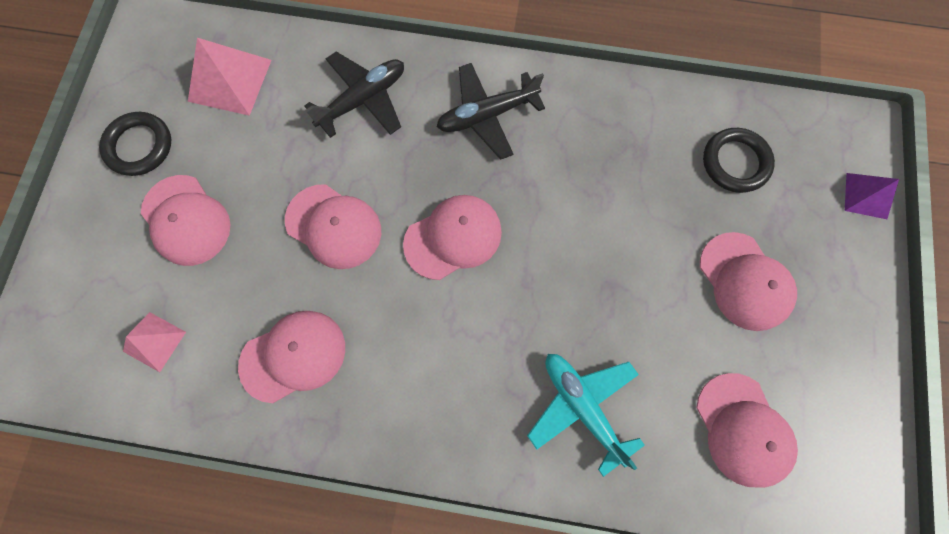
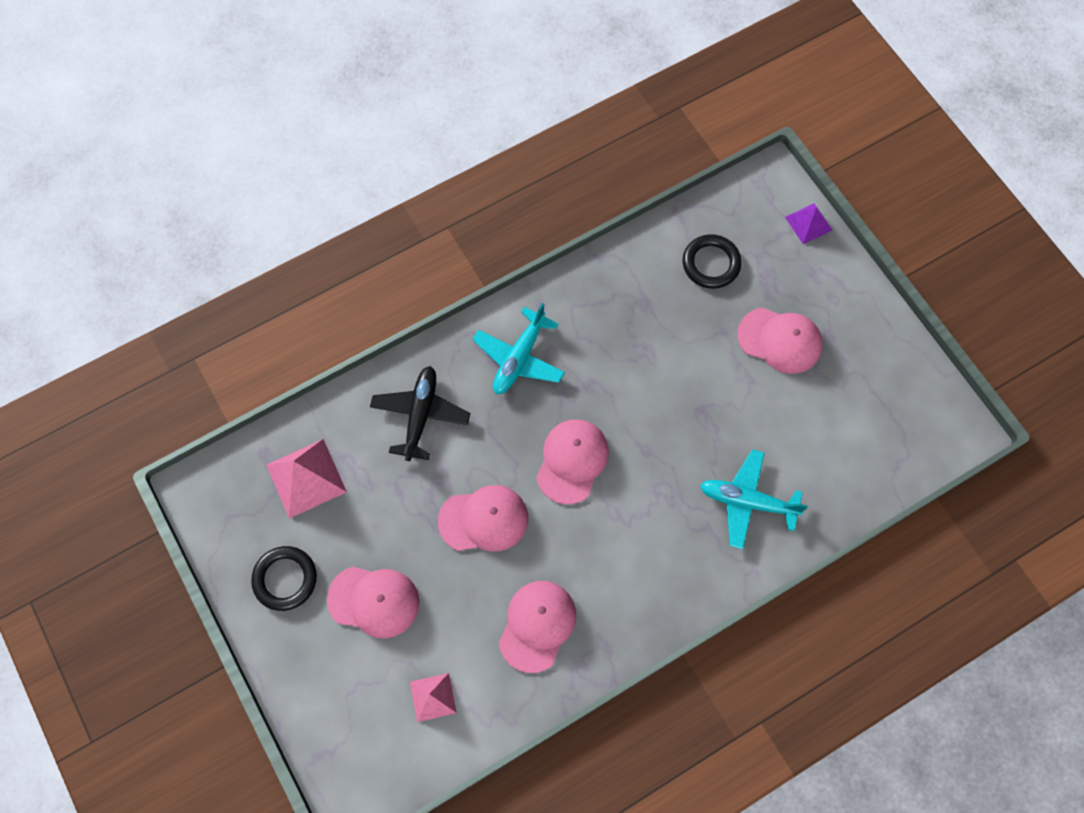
camera: 40 degrees left, 5 degrees down
black plane [437,63,545,160] -> turquoise plane [472,303,565,394]
pink cap [696,373,798,488] -> none

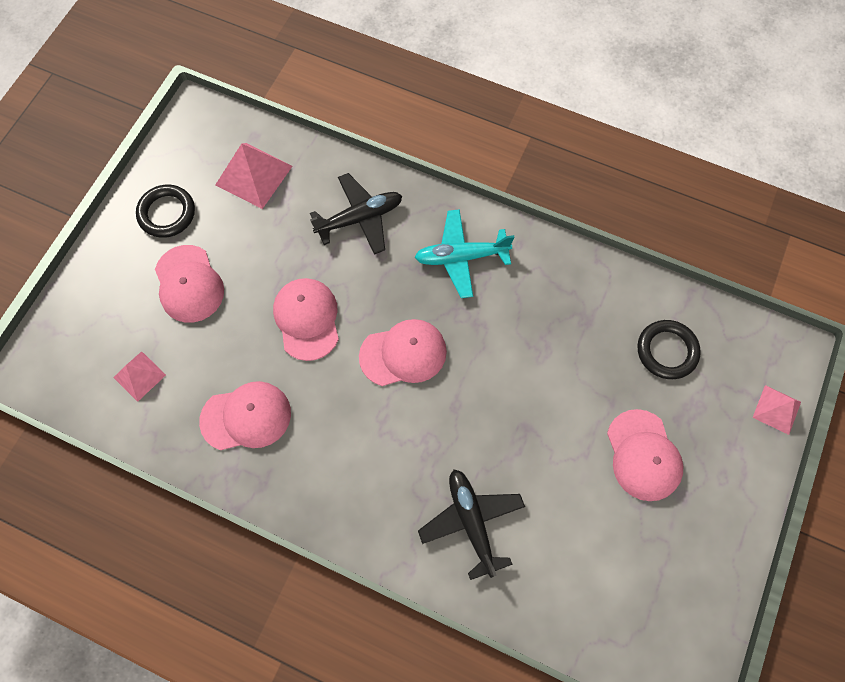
camera: 55 degrees right, 0 degrees up
pink cap [438,485,528,551] -> pink cap turned 150 degrees counterclockwise [273,278,339,361]
turquoise plane [700,449,808,549] -> black plane [418,469,525,580]
purple pyramid [785,203,832,244] -> pink pyramid [753,385,801,435]

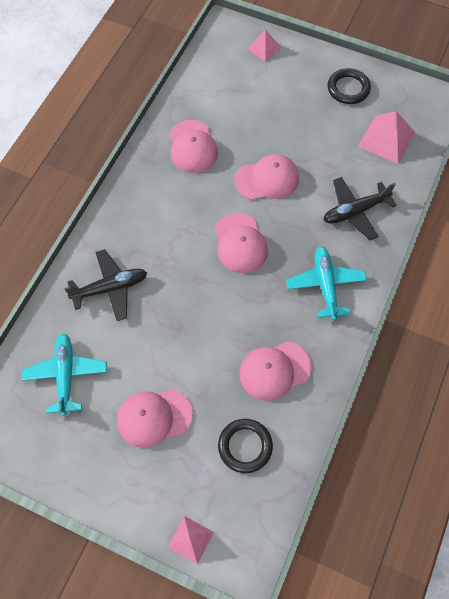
camera: 90 degrees right, 5 degrees down
pink pyramid [113,351,166,402] -> pink pyramid moved to [247,30,282,62]
pink cap [155,245,224,323] -> pink cap moved to [239,341,312,401]
black plane [310,173,402,255] -> black plane turned 90 degrees clockwise [324,177,397,240]
none -> turquoise plane [21,333,107,416]

